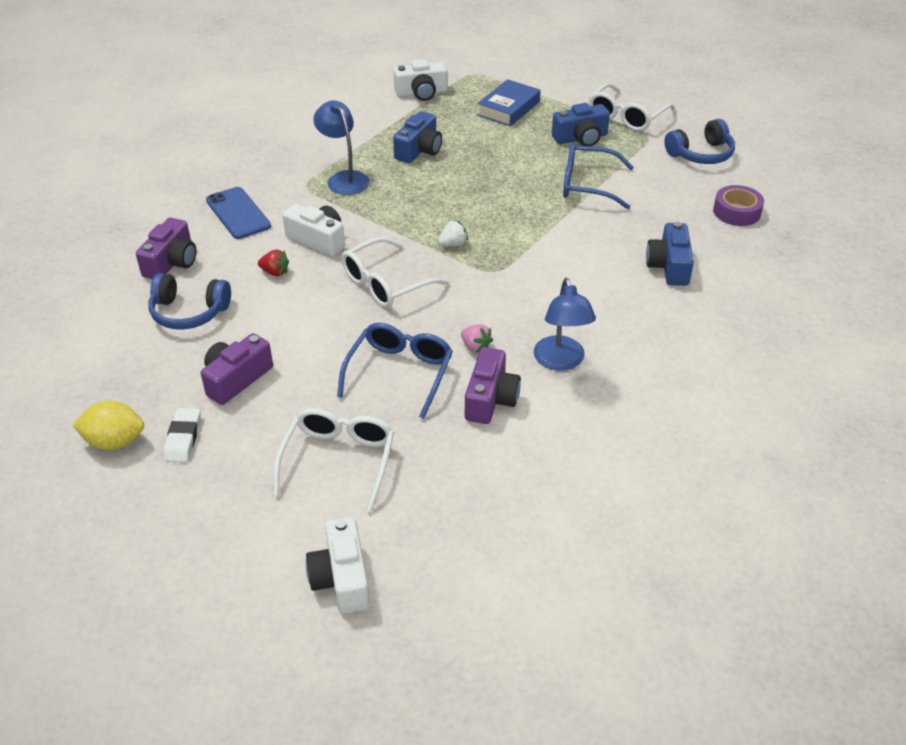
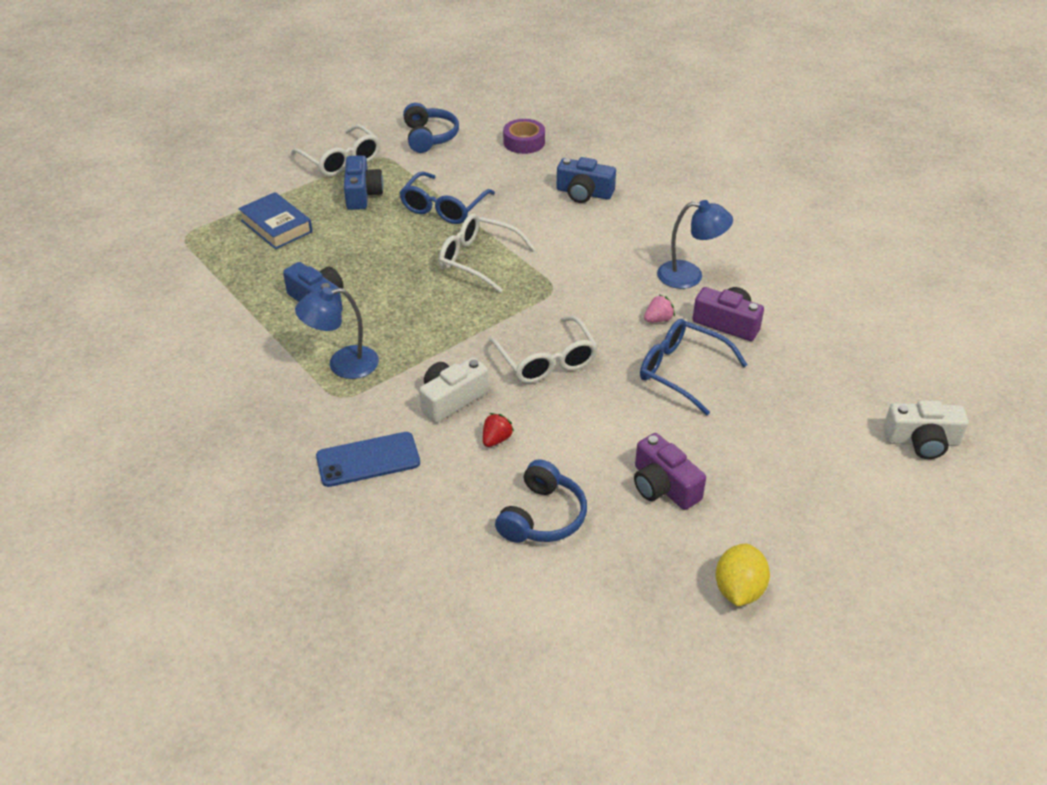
camera: 75 degrees left, 0 degrees up
purple camera [136,218,196,279] -> none
white eraser [163,408,201,462] -> none
white glasses [273,408,394,512] -> white glasses moved to [439,213,536,293]
white camera [393,59,447,101] -> none
white strawberry [438,220,468,246] -> none

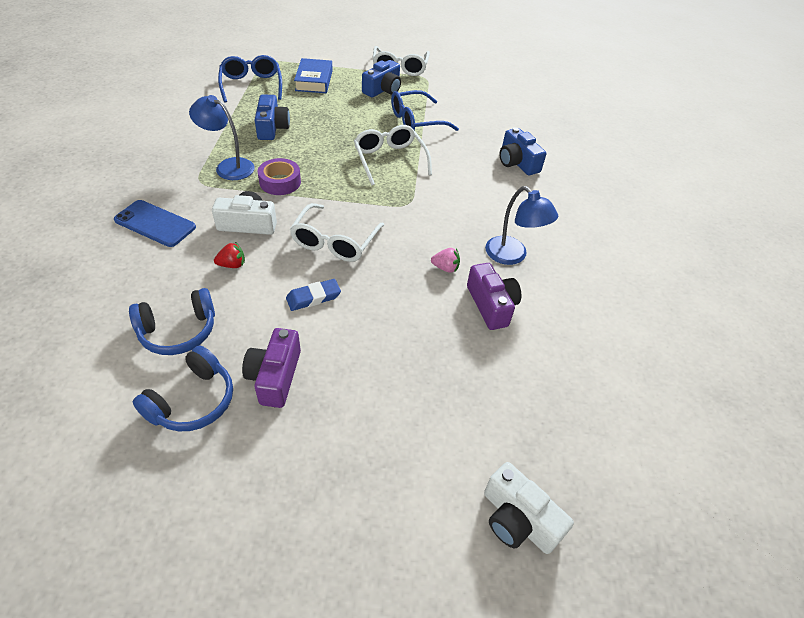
camera: 40 degrees right, 5 degrees up
blue headphones [403,103,459,153] -> blue headphones moved to [133,346,233,431]
purple tape [503,119,545,154] -> purple tape moved to [258,158,301,195]
blue glasses [640,319,747,416] -> blue glasses moved to [218,55,282,103]
yellow lemon [715,544,770,607] -> none
none -> blue eraser [286,279,341,311]

